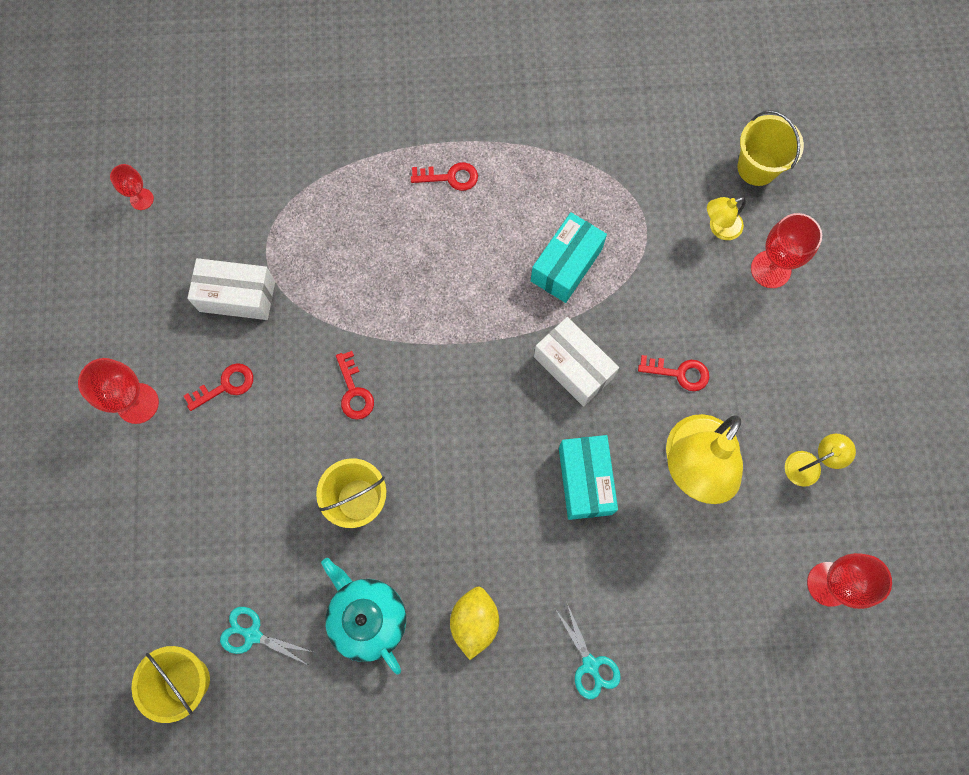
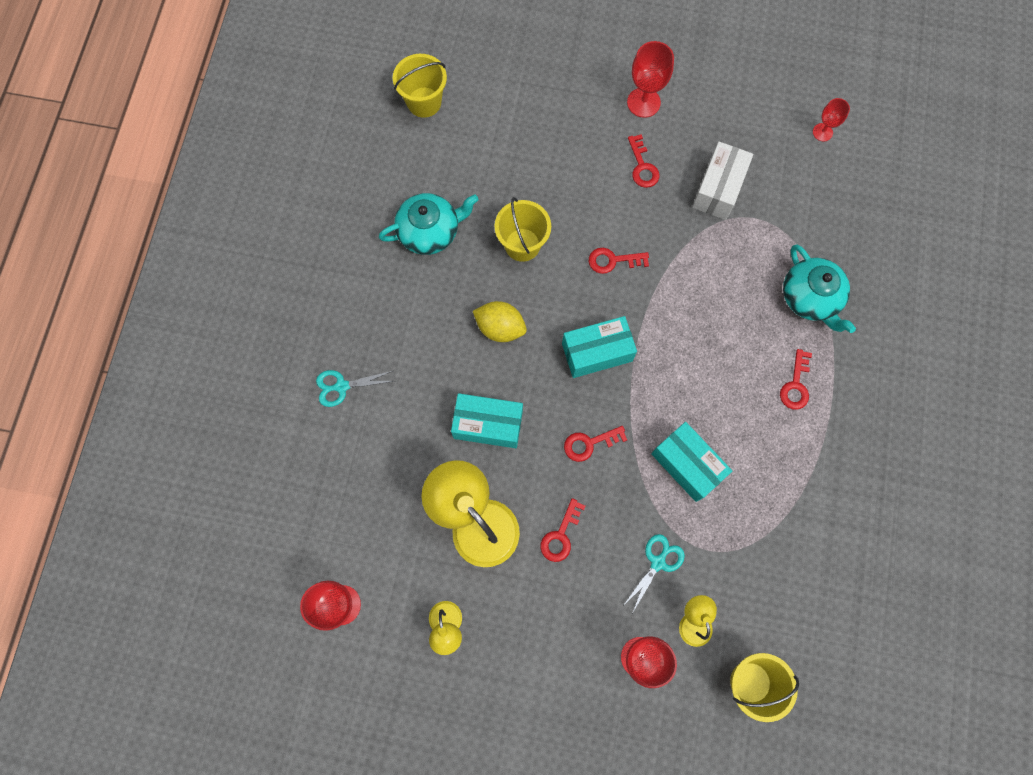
camera: 105 degrees right, 0 degrees up
turquoise scissors [220,607,313,666] -> turquoise scissors moved to [622,534,685,612]
yellow lemon [450,587,499,660] -> yellow lemon moved to [473,301,527,342]
white box [534,317,619,406] -> red key [564,426,627,462]
none -> turquoise box [562,316,637,378]
none -> turquoise teapot [783,244,856,333]

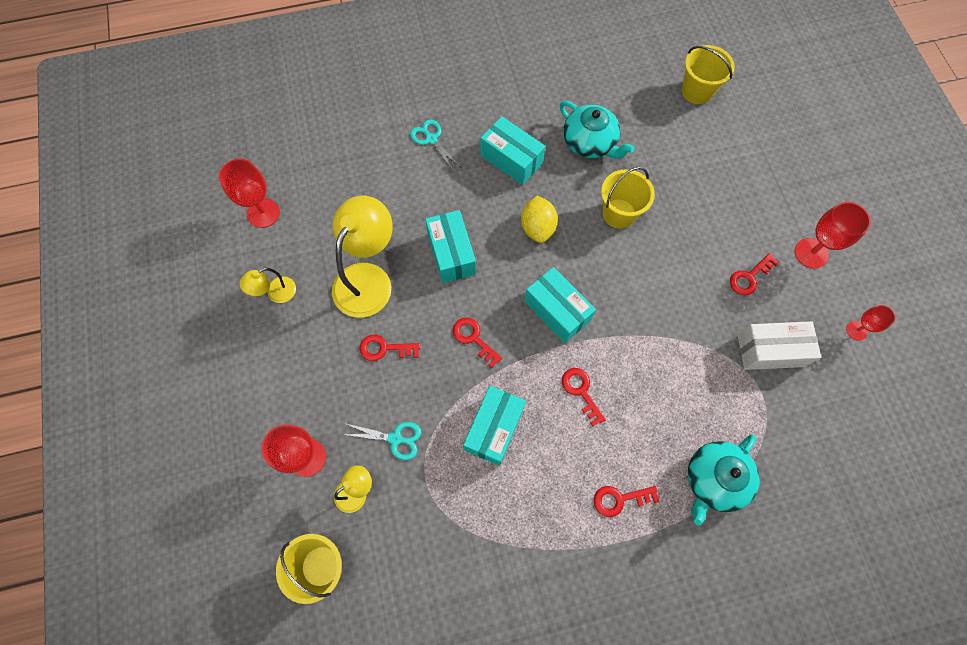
camera: 65 degrees right, 5 degrees down
red key [589,248,649,274] -> red key moved to [562,368,606,427]
red goblet [813,98,850,142] -> red goblet moved to [846,305,895,341]
none -> turquoise box [481,116,545,185]

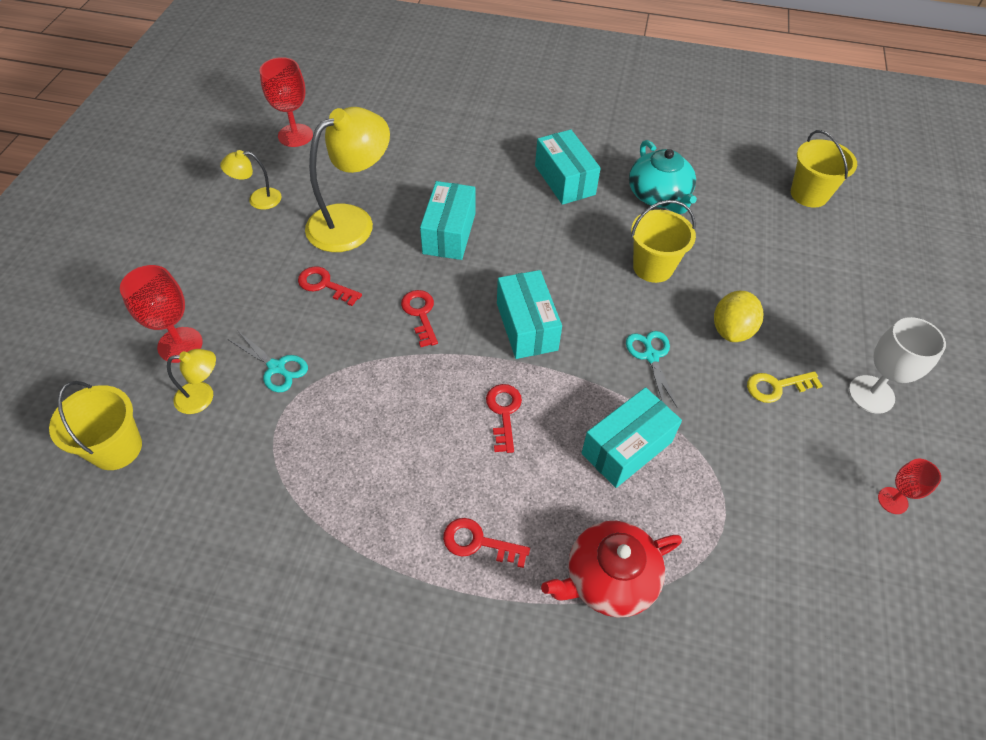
camera: 25 degrees right, 15 degrees down
turquoise scissors [410,120,462,172] -> turquoise scissors moved to [626,331,677,407]
turquoise box [463,385,526,466] -> turquoise box moved to [581,387,682,488]
yellow lemon [521,195,558,243] -> yellow lemon moved to [714,291,763,342]
turquoise teapot [688,434,760,525] -> red teapot [541,521,682,618]
red key [730,253,779,295] -> yellow key [747,371,823,403]
white box [738,321,821,370] -> none
red goblet [795,202,871,269] -> white goblet [849,317,946,414]

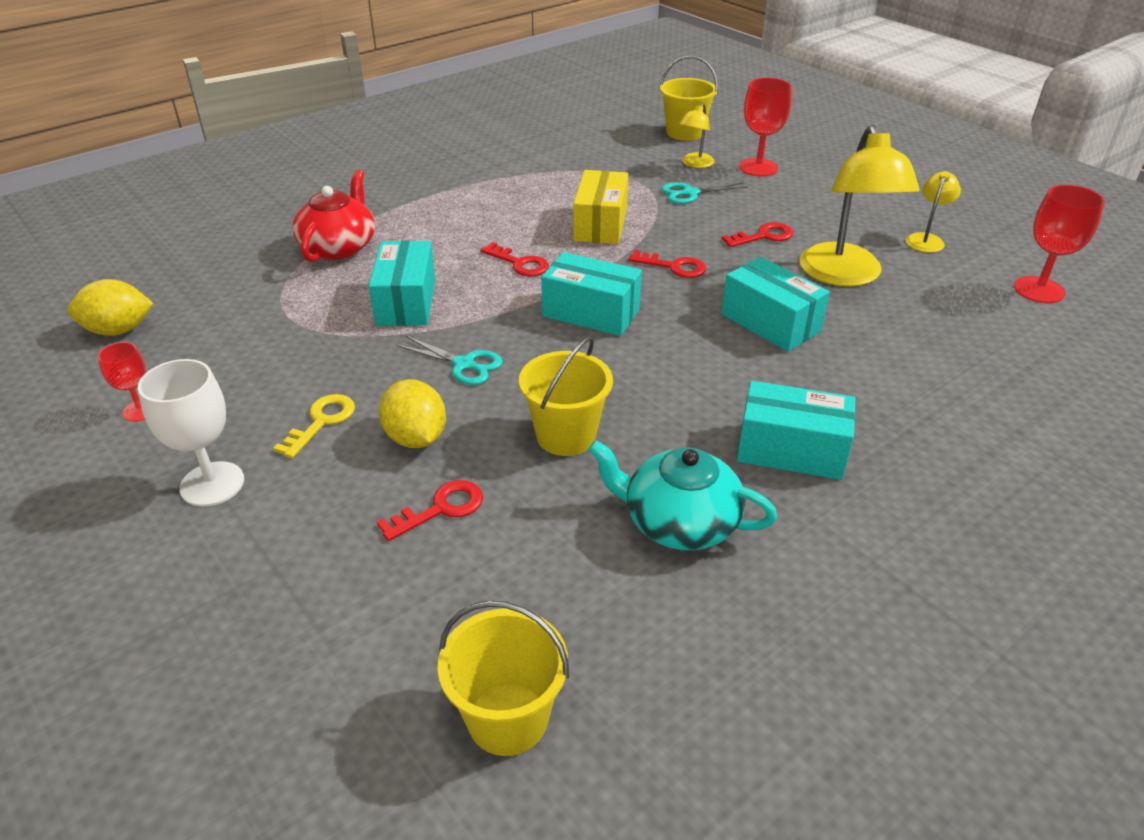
camera: 130 degrees right, 15 degrees down
red key [443,518,530,568] -> red key moved to [377,480,483,541]
none -> yellow lemon [68,279,154,336]
none -> yellow box [573,170,628,244]

